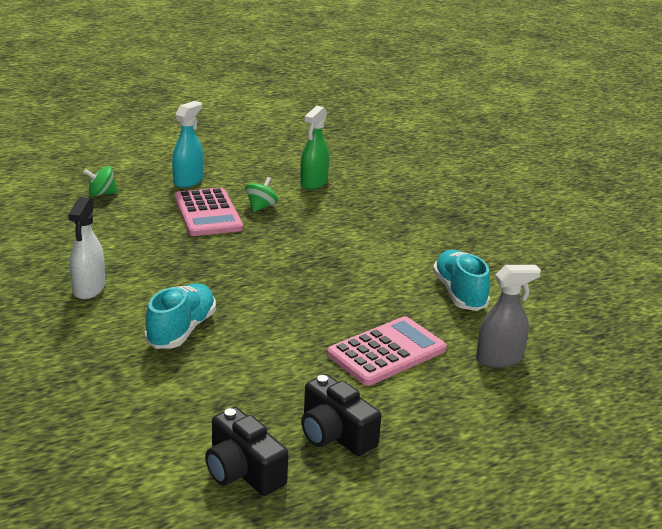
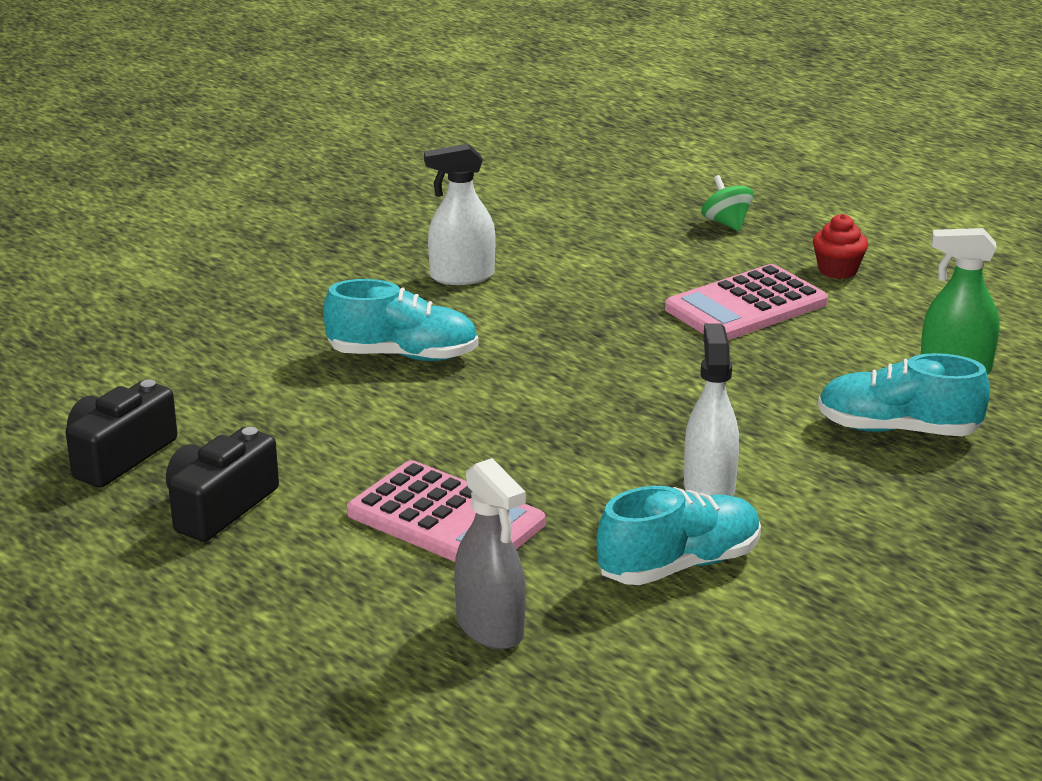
camera: 75 degrees right, 0 degrees up
turquoise spray bottle [172,101,203,188] -> red cupcake [813,214,868,279]
green spinning top [245,177,278,212] -> none
none -> white spray bottle [684,323,739,496]
none -> turquoise shoe [818,353,990,436]

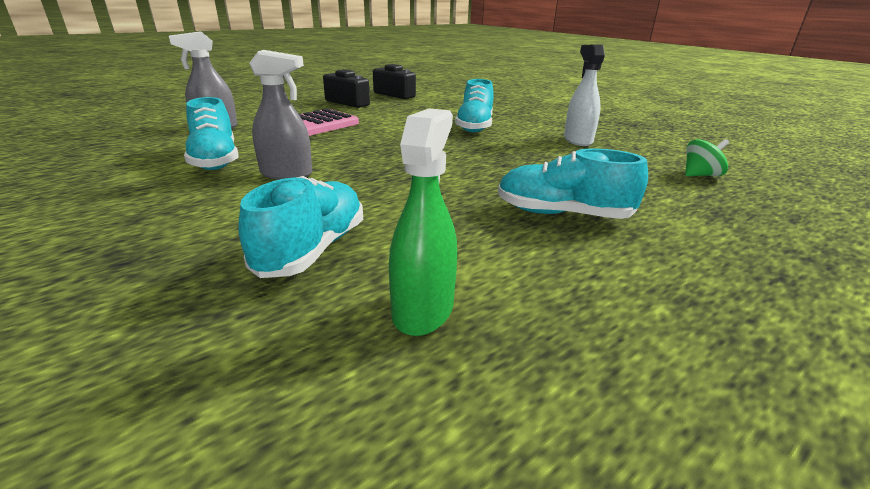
camera: 95 degrees right, 0 degrees up
pink calculator [665,264,828,340] -> turquoise shoe [498,148,648,219]
white spray bottle [684,323,739,496] -> grey spray bottle [249,50,312,180]
green spinning top [701,175,754,231] -> green spinning top moved to [685,139,729,176]
red cupcake [813,214,868,279] -> none

